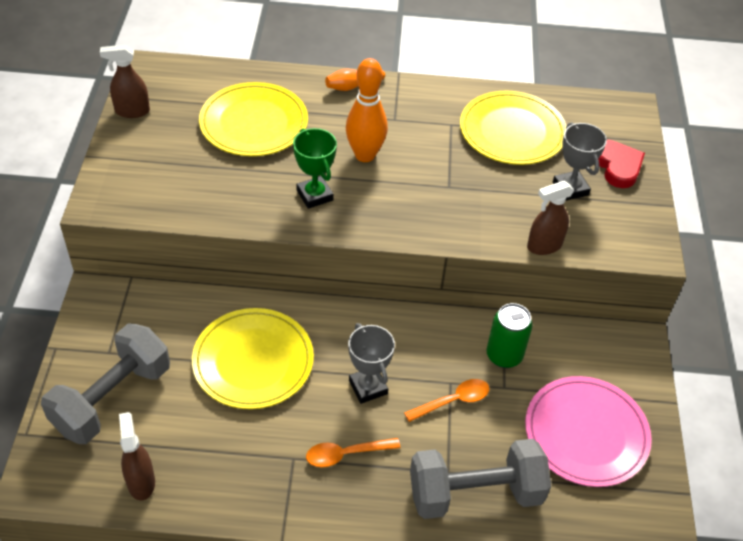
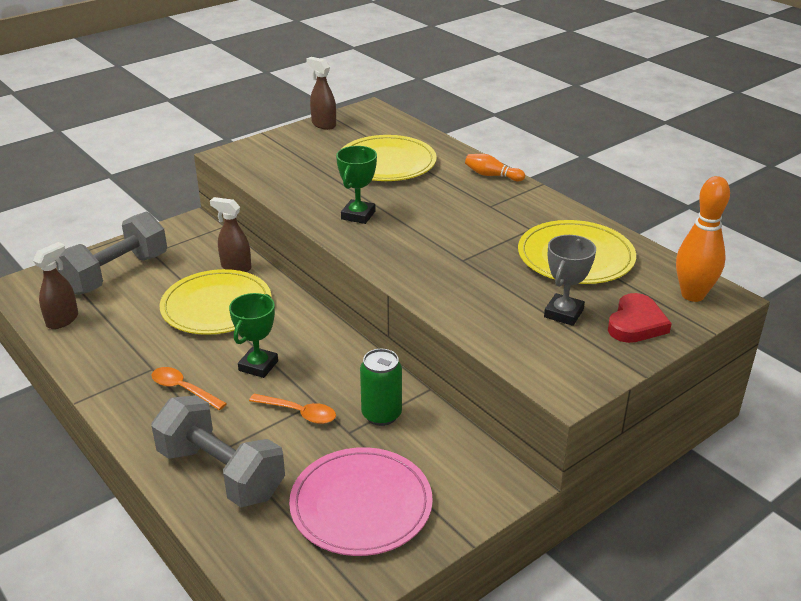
camera: 50 degrees right, 15 degrees down
grey dumbbell [41,324,170,444] -> grey dumbbell turned 45 degrees counterclockwise [56,212,167,295]
orange bowling pin [346,58,388,162] -> orange bowling pin moved to [676,176,730,302]
grey trophy [348,323,395,404] -> green trophy [229,293,278,378]
brown spray bottle [527,180,574,255] -> brown spray bottle moved to [210,197,251,272]

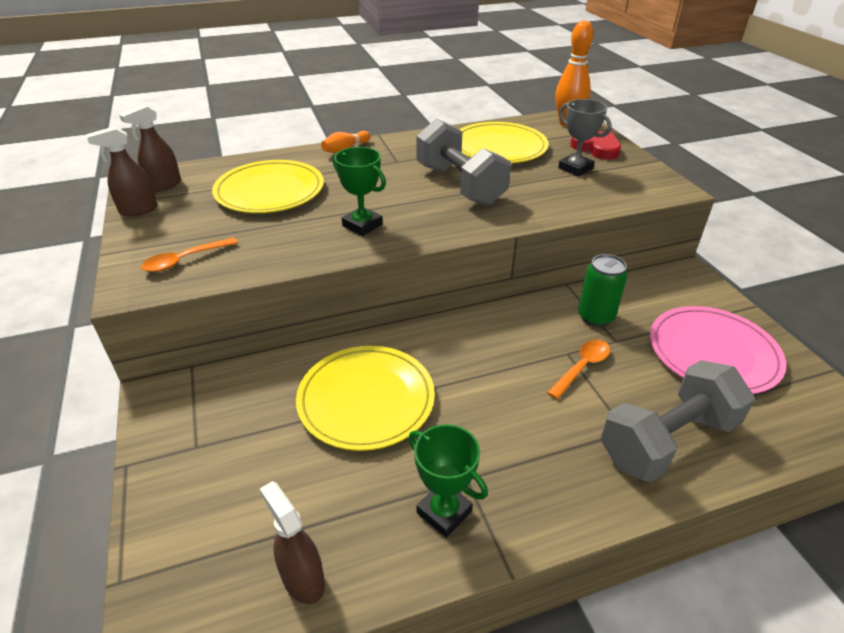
camera: 70 degrees left, 5 degrees up
grey dumbbell [56,212,167,295] -> grey dumbbell moved to [416,119,511,206]
orange spoon [151,367,227,410] -> orange spoon moved to [141,237,238,272]
brown spray bottle [210,197,251,272] -> brown spray bottle moved to [119,105,181,192]
green trophy [229,293,278,378] -> green trophy moved to [409,424,488,538]

